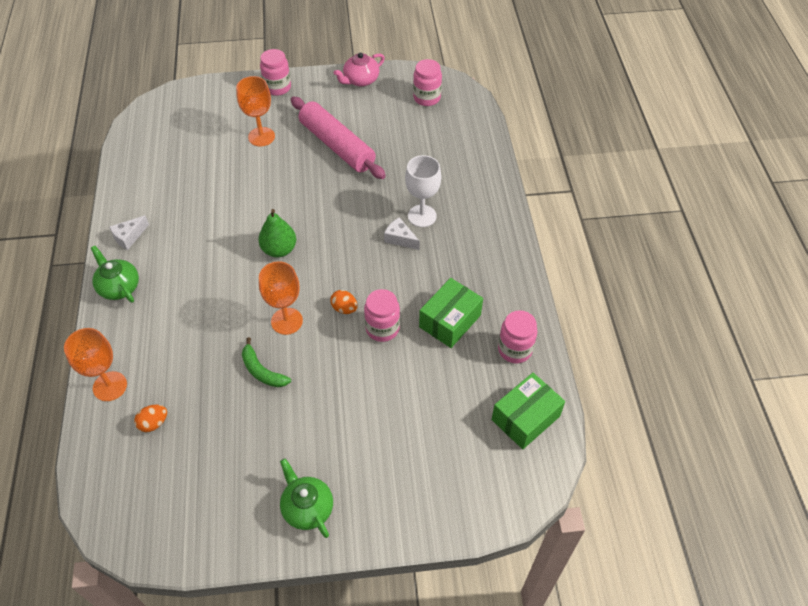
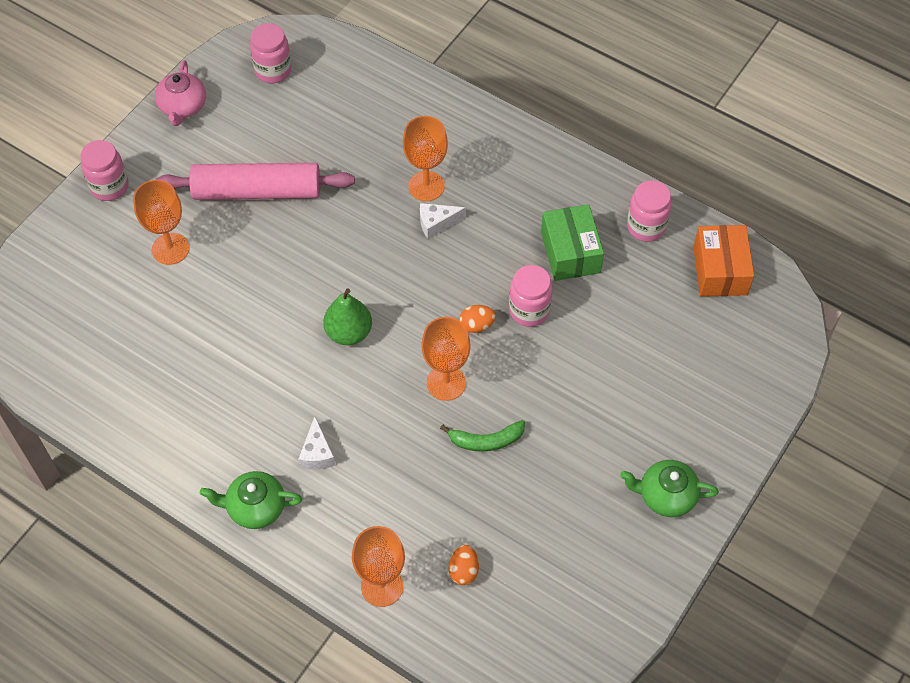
camera: 50 degrees left, 5 degrees up
white cheese [109,215,149,250] -> white cheese moved to [298,416,335,469]
white goblet [405,155,441,227] -> orange goblet [403,116,448,201]
green box [491,373,565,449] -> orange box [693,225,754,297]

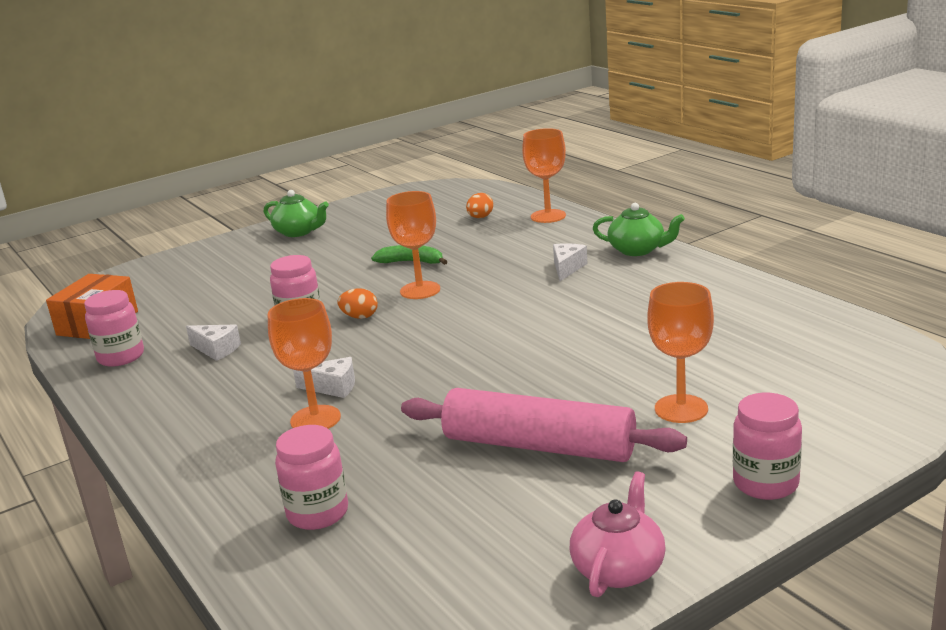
camera: 155 degrees left, 35 degrees down
pink jar [250,23,292,83] -> pink jar moved to [275,425,348,530]
green pear [323,288,372,345] -> none
green box [541,204,604,281] -> white cheese [186,324,241,361]

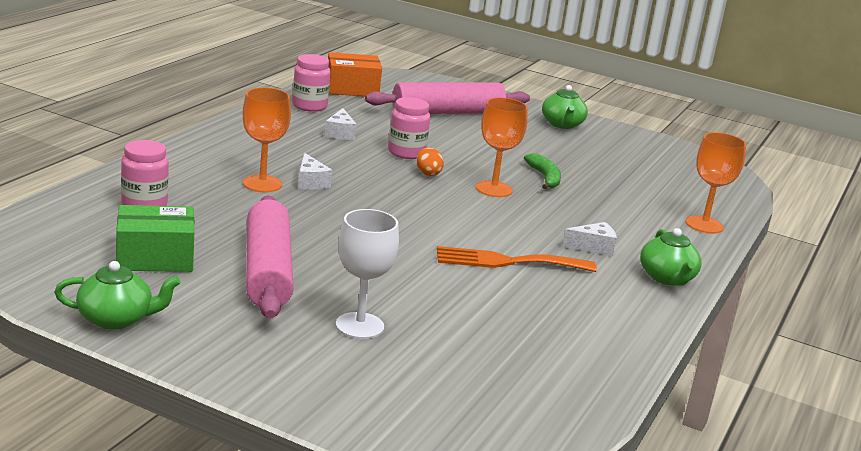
camera: 55 degrees right, 0 degrees up
orange egg [466,193,493,218] -> none
pink teapot [570,471,666,597] -> green teapot [54,261,180,330]
orange goblet [647,282,714,423] -> white goblet [336,209,399,339]
pink jar [733,393,802,500] -> none
none -> green box [116,205,194,272]
none -> pink rolling pin [365,82,530,114]
none -> orange fork [437,246,597,272]

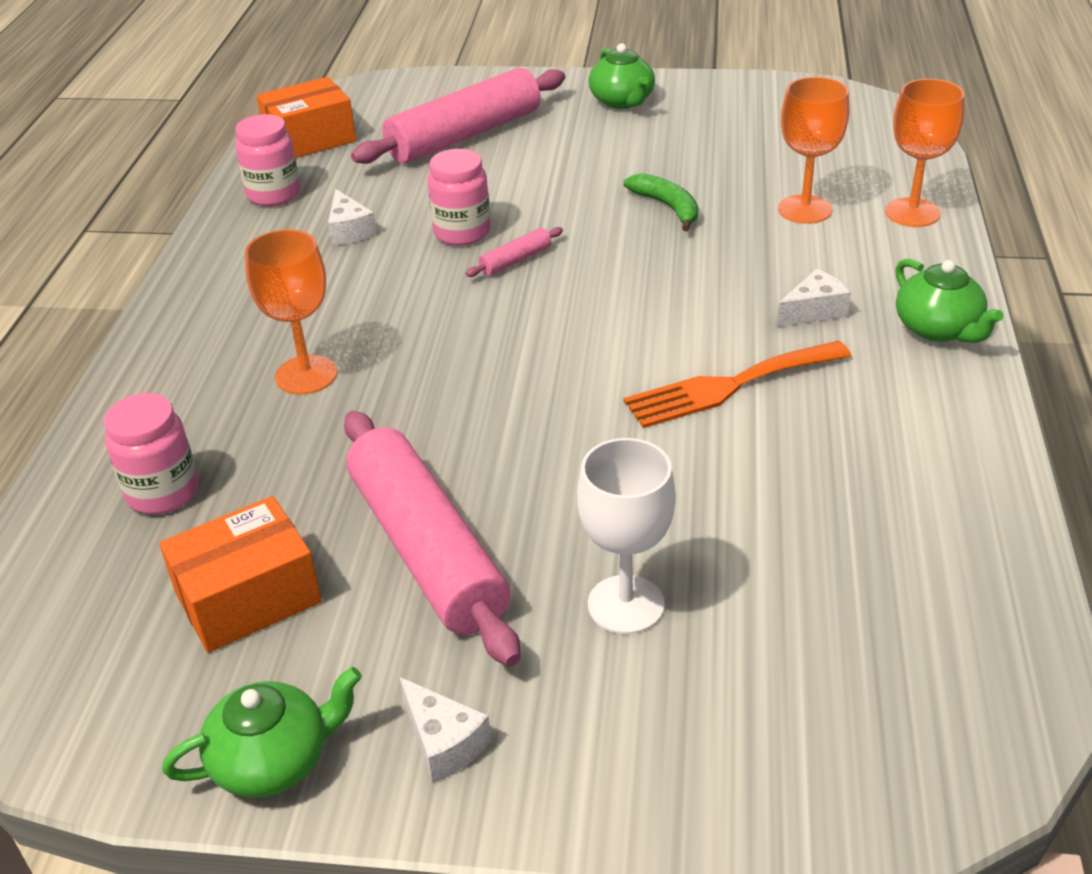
camera: 15 degrees left, 15 degrees up
green box [116,205,194,272] -> orange box [159,496,322,653]
white cheese [298,153,332,189] -> white cheese moved to [400,677,491,783]
orange egg [416,147,444,176] -> pink rolling pin [465,227,563,277]
orange goblet [475,97,528,197] -> orange goblet moved to [778,77,849,224]

